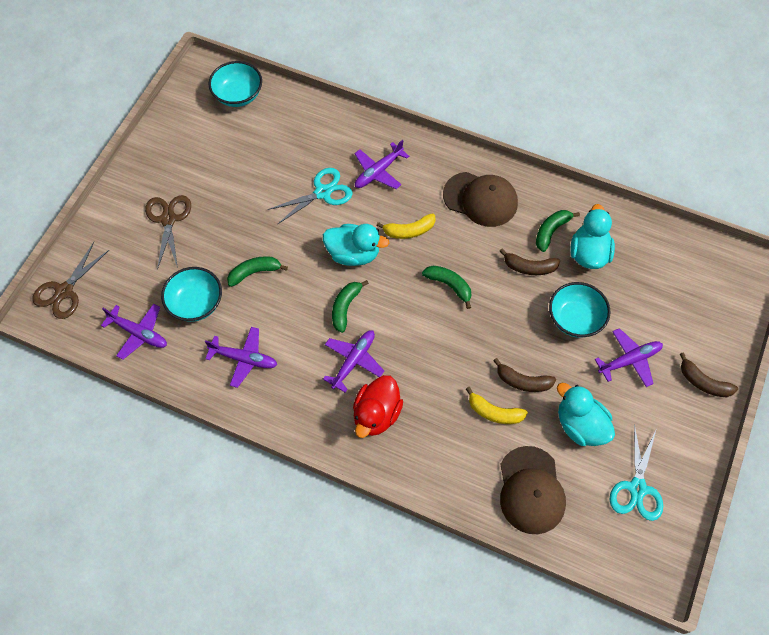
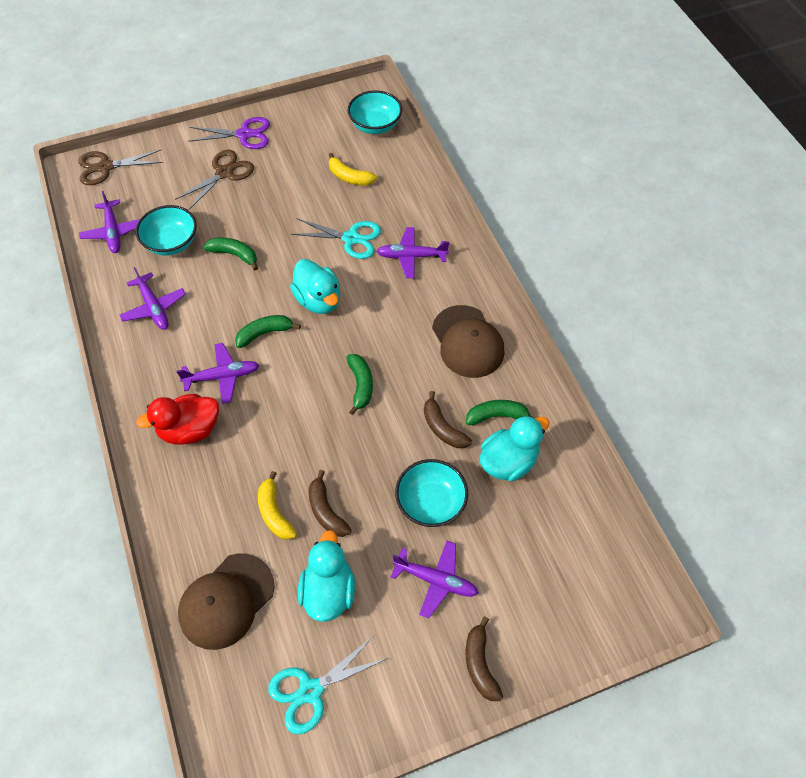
camera: 45 degrees right, 5 degrees down
yellow banana [376,213,436,239] -> yellow banana moved to [329,153,377,186]
none -> purple scissors [188,117,270,149]

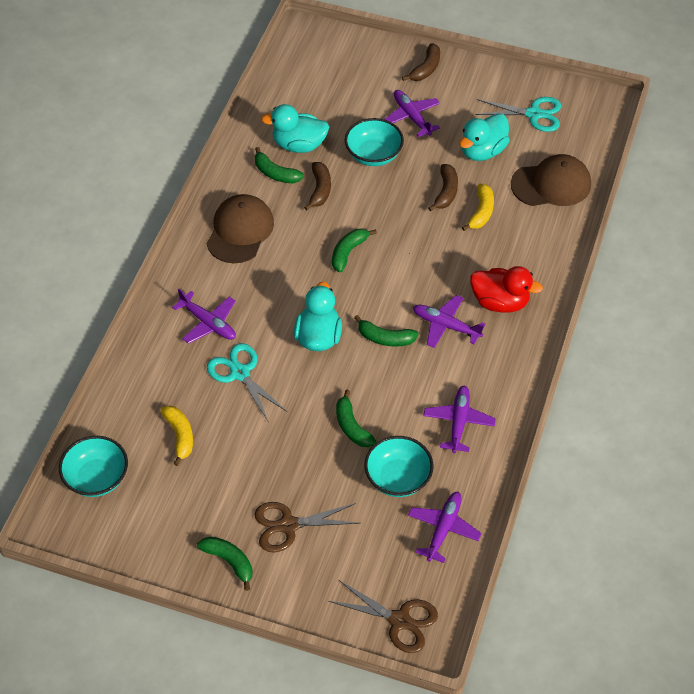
camera: 140 degrees left, 5 degrees down
purple scissors [188,117,270,149] -> green banana [197,536,252,591]

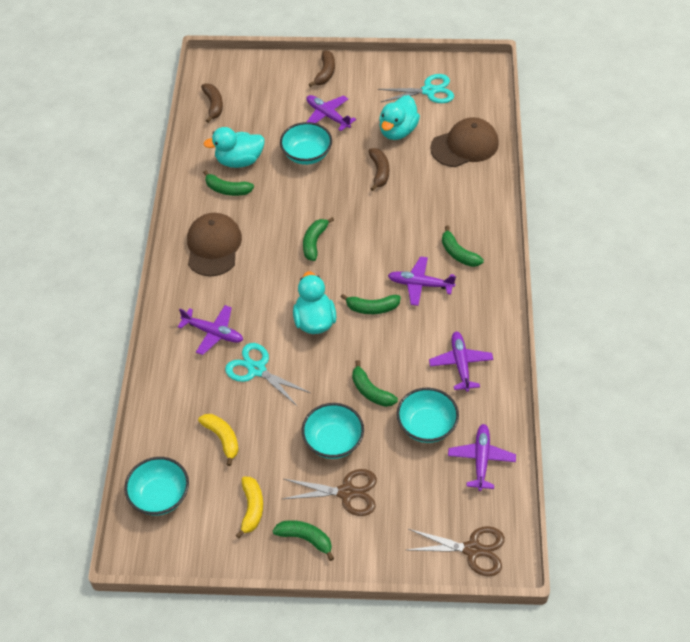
camera: 15 degrees left, 0 degrees up
brown scissors [254,502,360,553] -> brown scissors turned 150 degrees counterclockwise [283,469,377,516]
brown banana [304,162,331,211] -> brown banana moved to [201,83,223,123]
yellow banana [462,184,494,231] -> yellow banana moved to [236,477,263,539]
red duck [470,266,543,313] -> green banana [442,226,484,267]
none -> turquoise bowl [302,403,364,459]

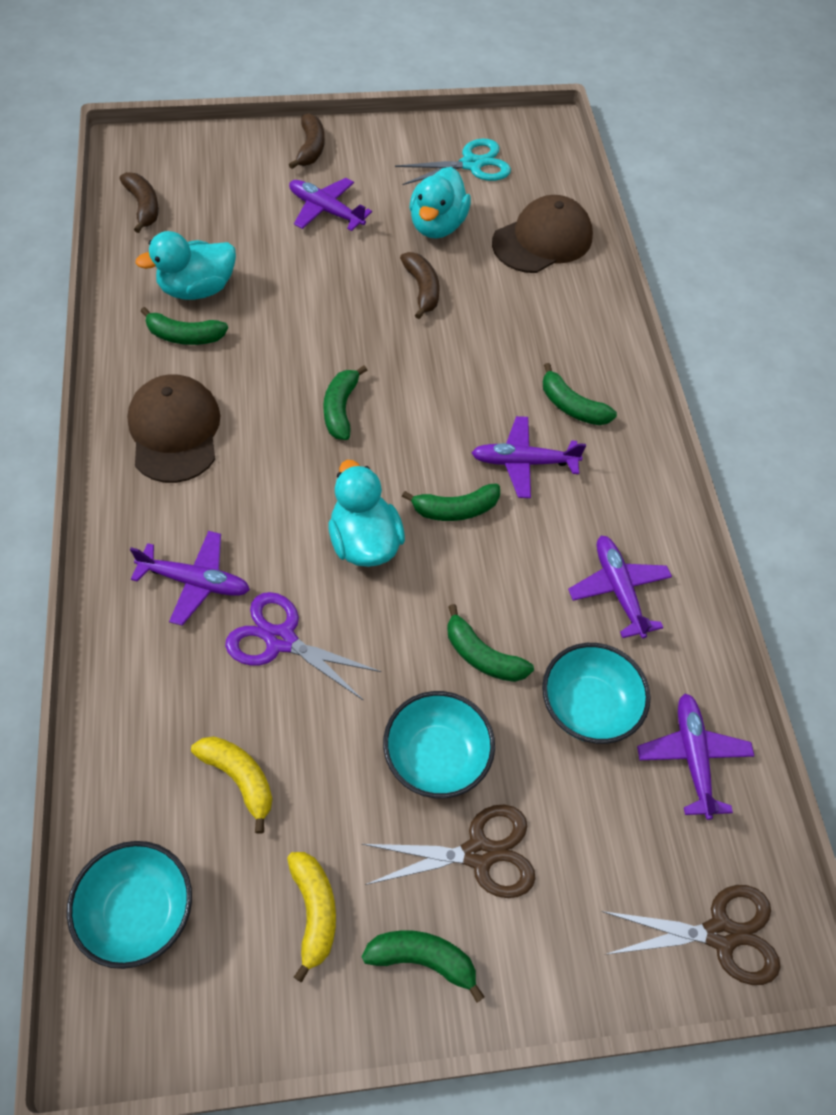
camera: 15 degrees left, 5 degrees up
turquoise scissors [225,343,310,407] -> purple scissors [225,592,381,700]
turquoise bowl [280,122,332,165] -> none

